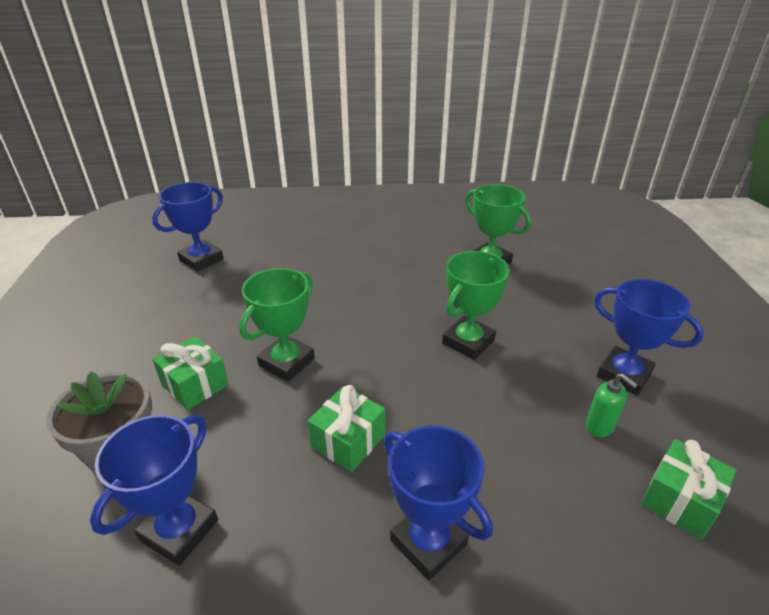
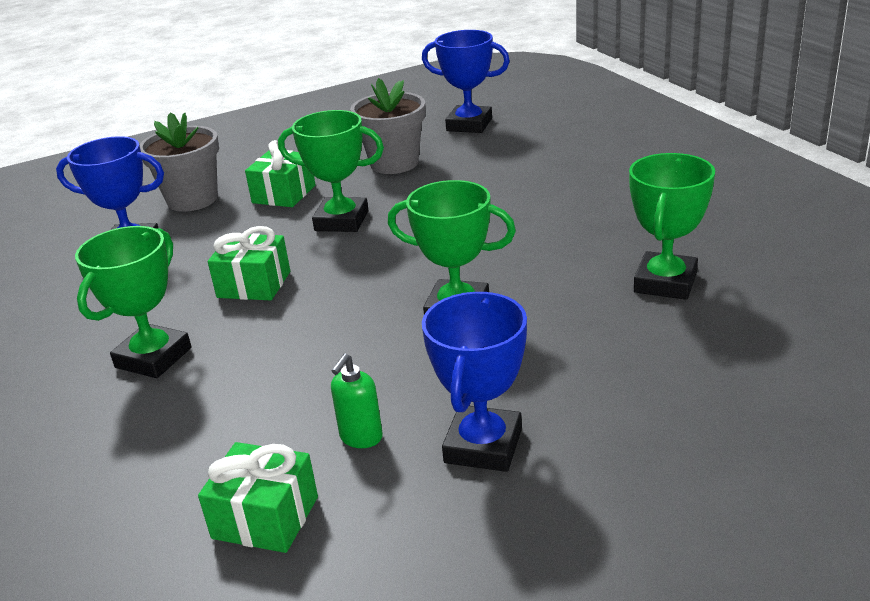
camera: 70 degrees right, 5 degrees down
blue trophy [384,425,493,580] -> green trophy [75,226,191,378]
none -> grey flower pot [350,78,425,174]

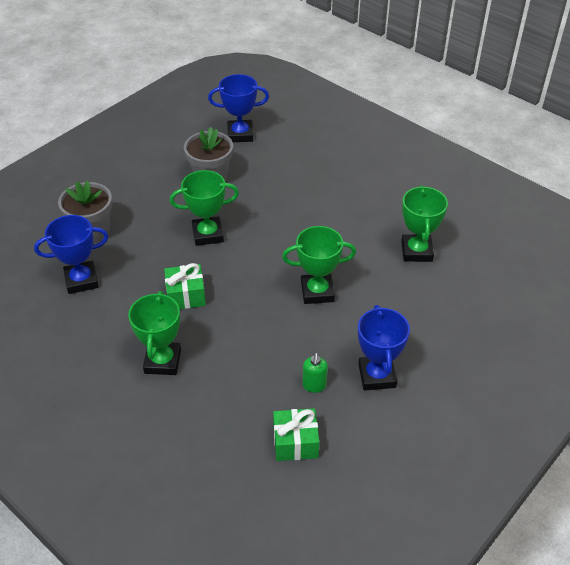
camera: 25 degrees left, 15 degrees up
green gift [245,140,316,207] -> none

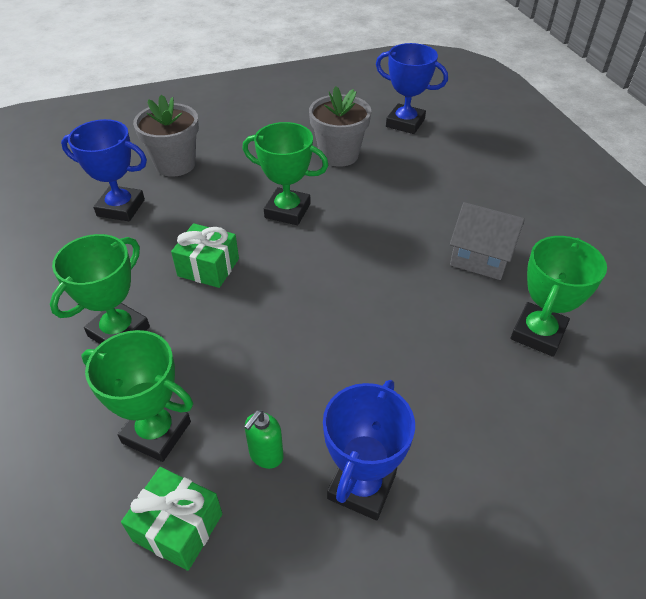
camera: 30 degrees right, 0 degrees up
green trophy [282,226,356,304] -> green trophy moved to [82,330,193,462]
none -> grey house [450,202,525,280]

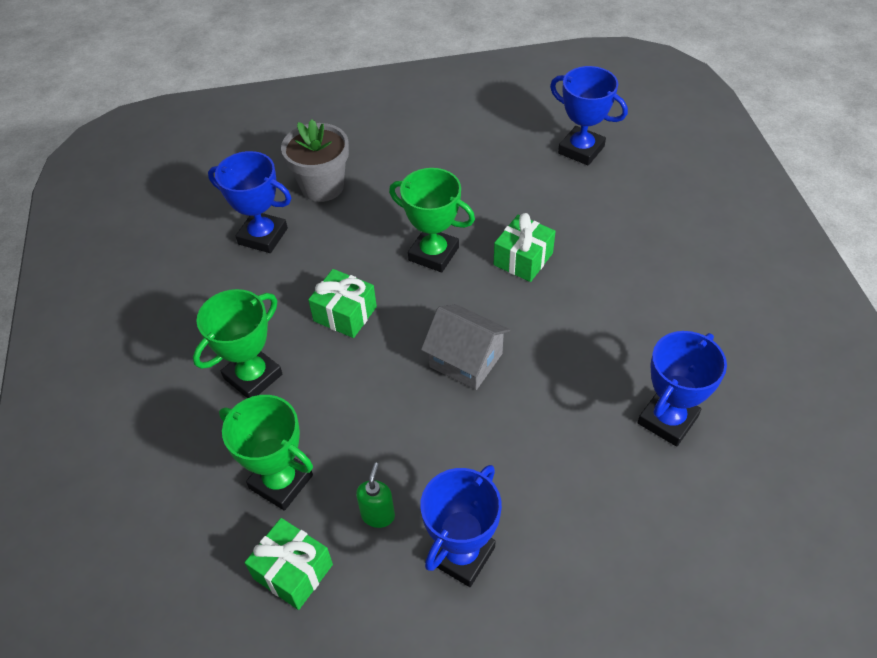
camera: 10 degrees right, 5 degrees up
green soap dispenser [244,410,284,469] -> green soap dispenser turned 150 degrees clockwise [356,463,395,528]
grey flower pot [309,86,371,167] -> none
grey house [450,202,525,280] -> grey house moved to [421,304,510,390]
green trophy [511,236,607,357] -> blue trophy [638,331,727,447]
none -> green gift [494,213,556,282]

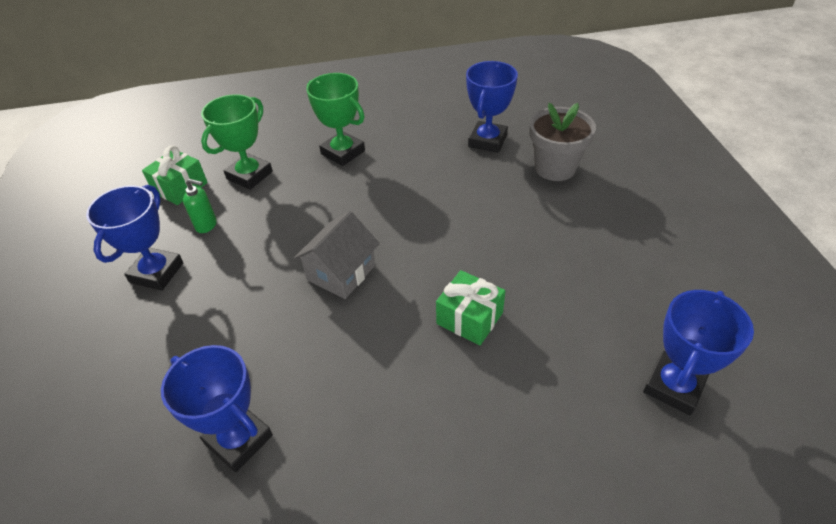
camera: 90 degrees right, 5 degrees down
green gift [308,269,377,338] -> none
green trophy [389,168,475,273] -> none
blue trophy [420,465,502,587] -> blue trophy turned 75 degrees clockwise [86,185,183,291]

